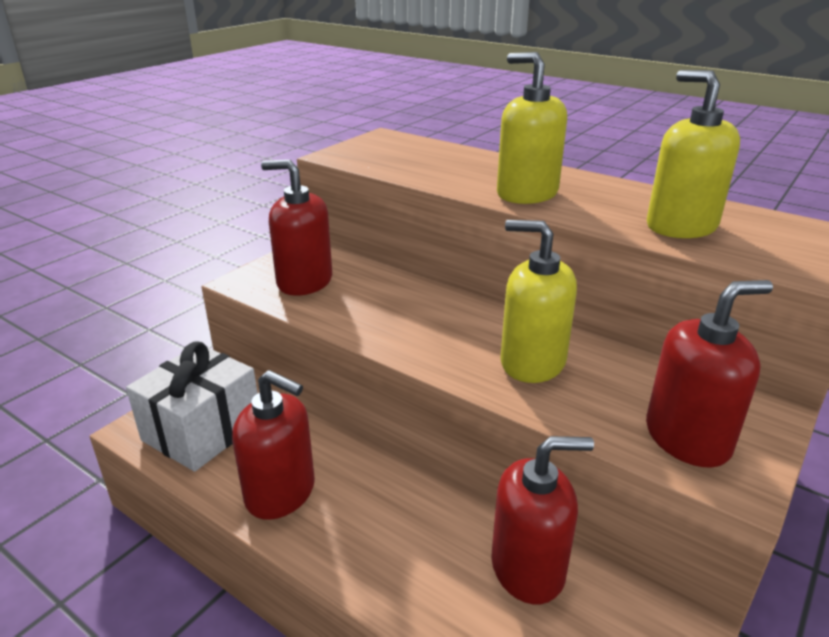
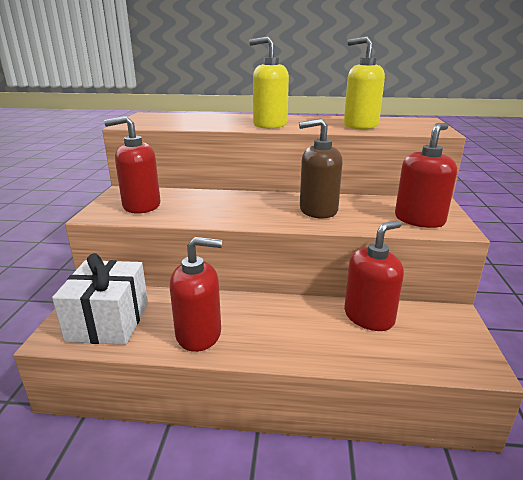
camera: 30 degrees left, 5 degrees down
yellow soap dispenser [500,220,577,383] -> brown soap dispenser [299,118,343,218]

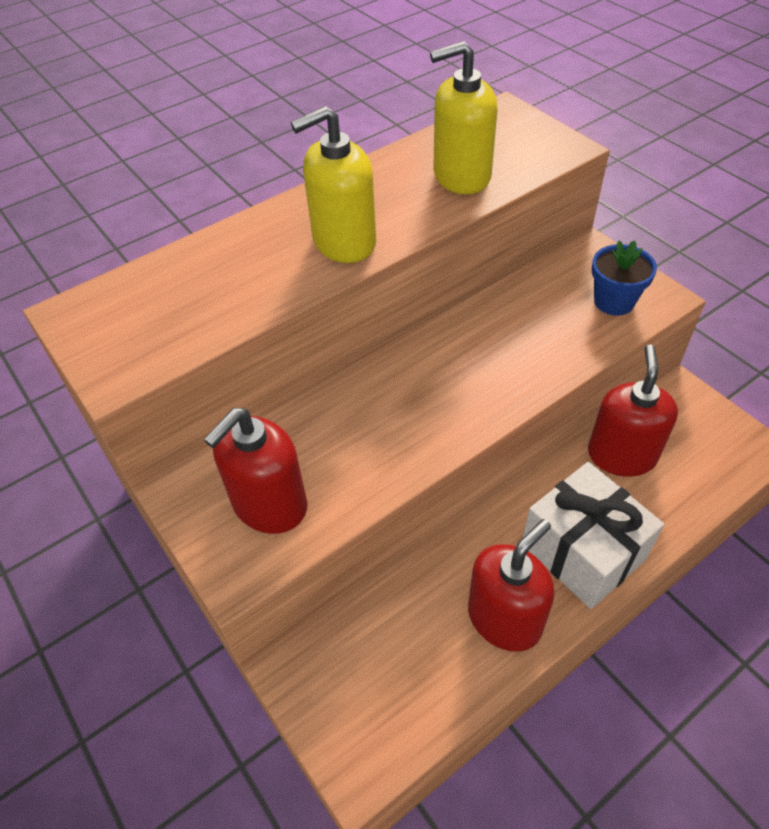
camera: 40 degrees left, 25 degrees up
white gift [52,253,148,345] -> white gift moved to [523,462,664,609]
brown soap dispenser [299,118,343,218] -> none
red soap dispenser [395,123,457,228] -> blue flower pot [592,241,657,316]

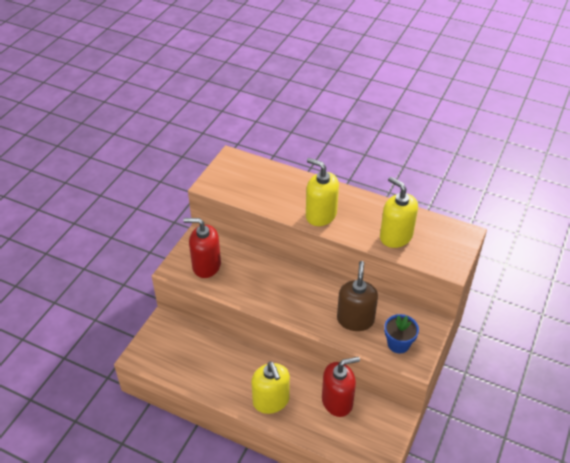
camera: 60 degrees right, 5 degrees down
red soap dispenser [468,519,554,652] -> none
white gift [523,462,664,609] -> yellow soap dispenser [252,361,290,414]
none -> brown soap dispenser [337,261,378,331]

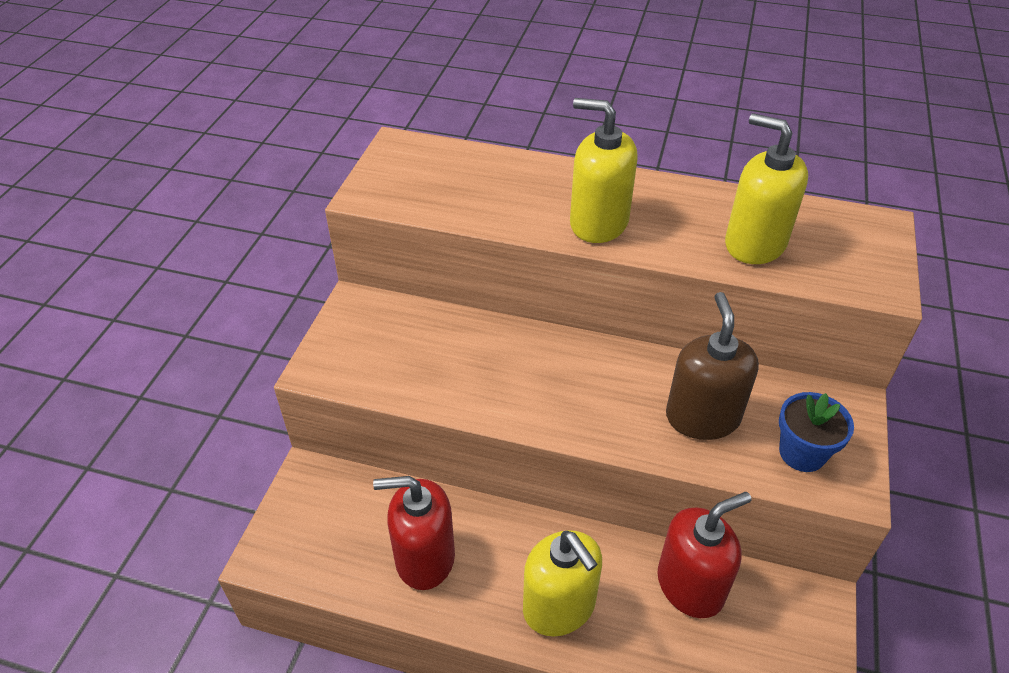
camera: 10 degrees left, 0 degrees up
red soap dispenser [183,218,221,278] -> red soap dispenser moved to [373,476,455,590]

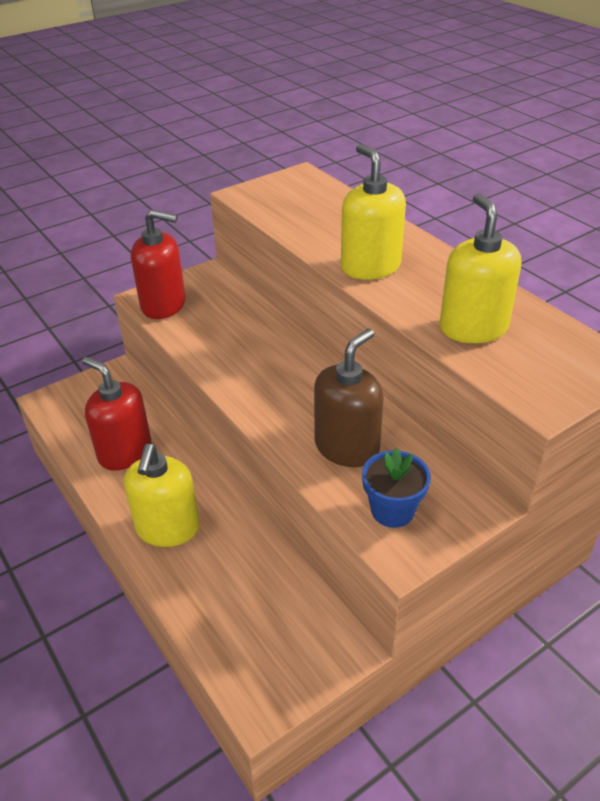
camera: 40 degrees right, 5 degrees down
red soap dispenser [658,492,752,618] -> red soap dispenser moved to [131,209,186,319]

